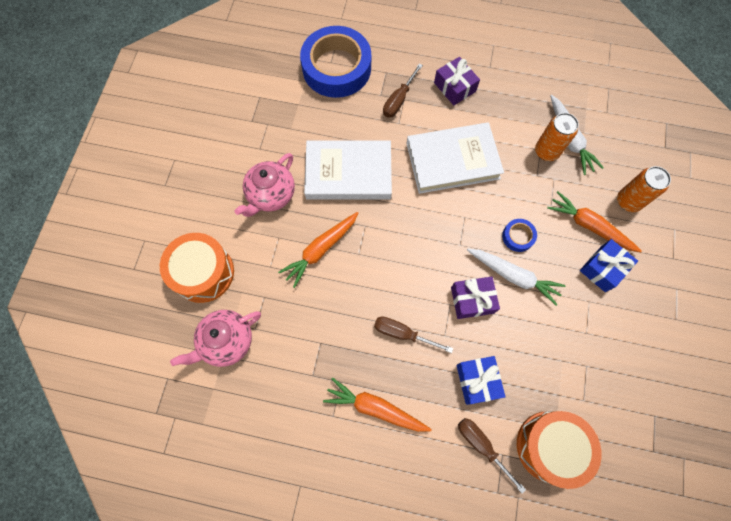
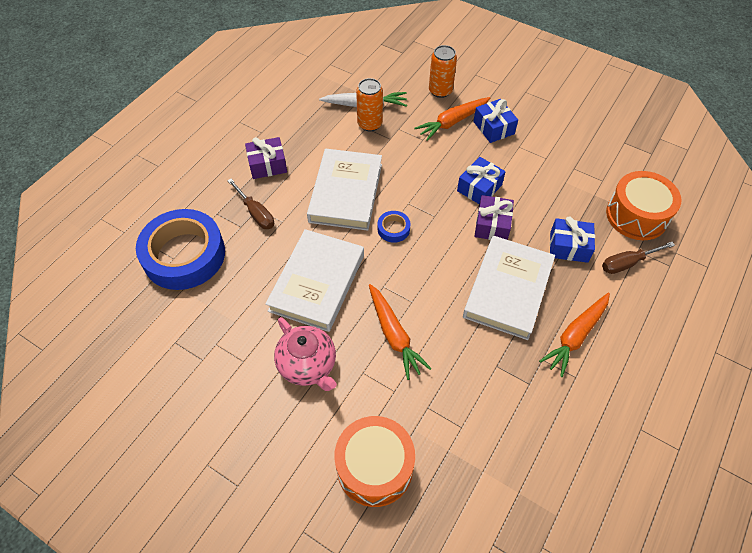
camera: 70 degrees left, 15 degrees down
pink teapot [170,310,261,367] -> none
brown screwdriver [374,316,453,353] -> white book [463,236,555,340]
white carrot [467,249,566,306] -> blue gift [457,157,506,204]
blue tape [502,219,537,252] -> blue tape moved to [377,211,410,243]

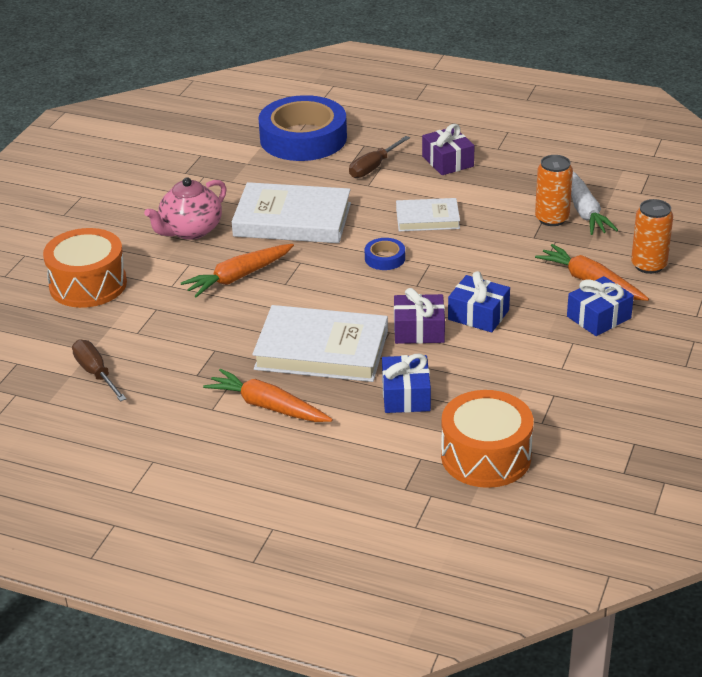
camera: 80 degrees right, 20 degrees down
white book [307,149,382,231] -> white book [396,198,460,232], size x0.57
brown screwdriver [602,242,675,274] -> brown screwdriver moved to [72,340,127,402]

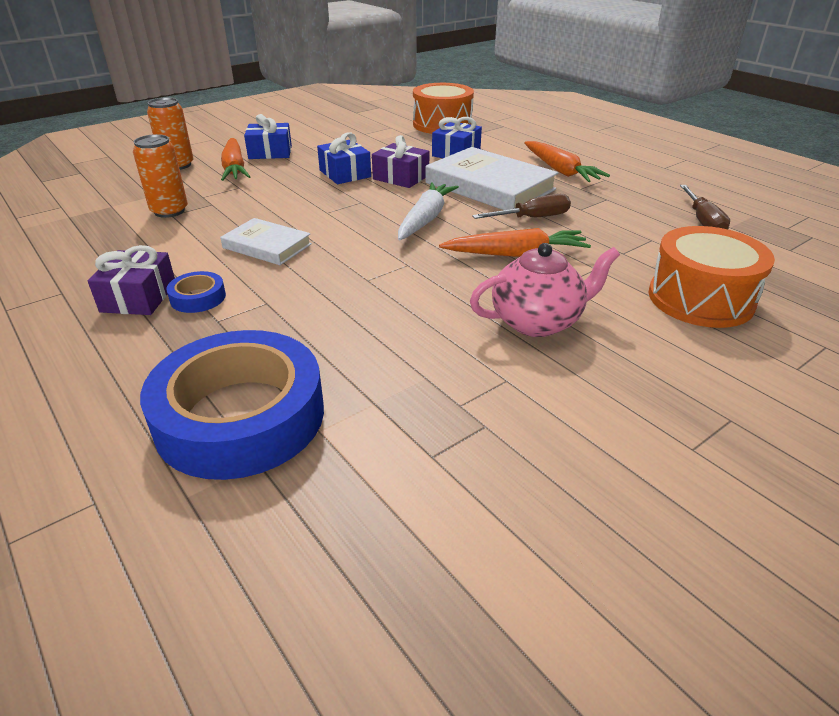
camera: 150 degrees left, 0 degrees up
white book [232,182,351,243] -> none
brown screwdriver [349,136,410,178] -> brown screwdriver moved to [472,194,571,219]
blue tape [365,238,405,270] -> blue tape moved to [167,271,226,313]
white carrot [571,172,618,235] -> white carrot moved to [398,182,459,240]

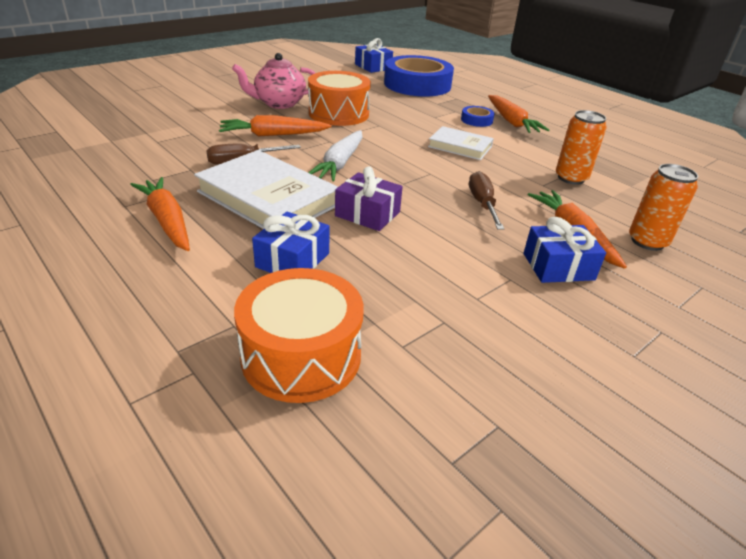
camera: 175 degrees right, 0 degrees up
purple gift [88,245,175,315] -> orange carrot [488,95,549,133]
blue gift [317,132,371,184] -> blue gift moved to [355,38,393,73]
orange drum [649,226,775,328] -> orange drum moved to [308,71,371,126]
brown screwdriver [680,185,730,229] -> brown screwdriver moved to [469,171,504,230]

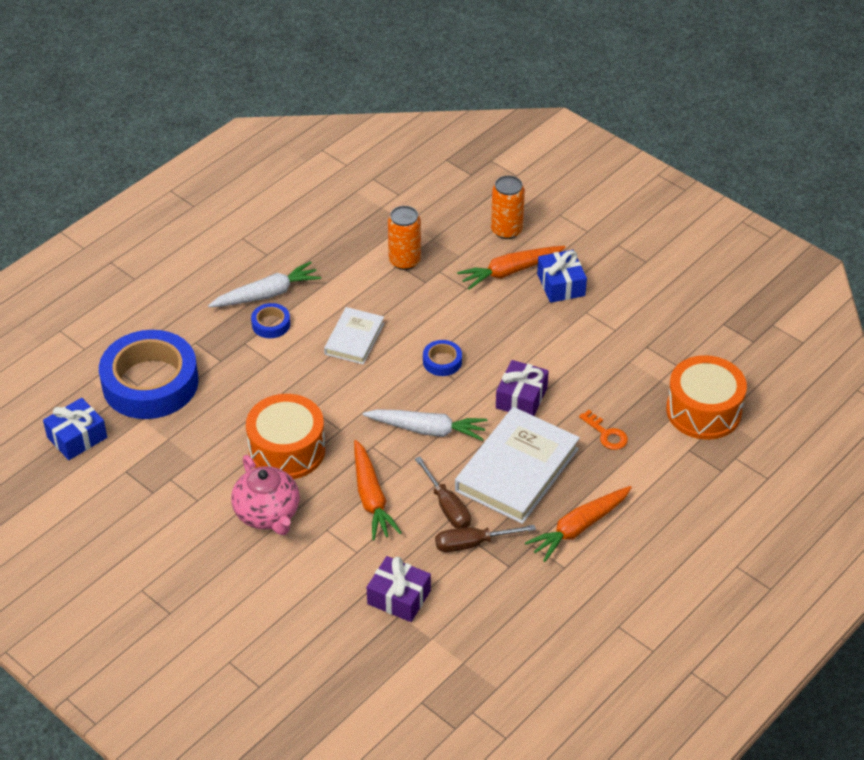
camera: 95 degrees left, 10 degrees up
blue gift [252,212,329,273] -> orange key [579,410,628,450]
brown screwdriver [469,171,504,230] -> brown screwdriver moved to [435,525,536,552]
orange carrot [488,95,549,133] -> white carrot [208,261,321,307]
none -> purple gift [367,556,431,622]
none -> blue tape [423,340,462,376]

